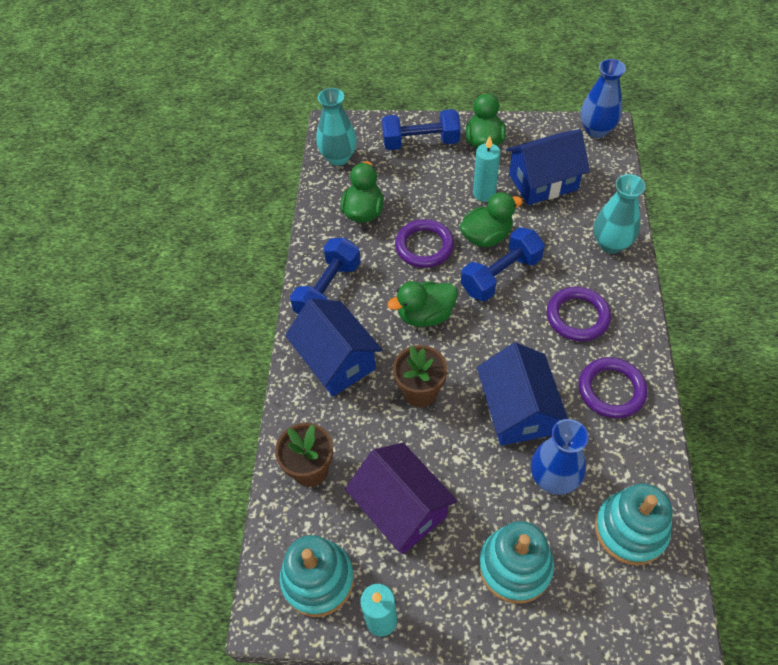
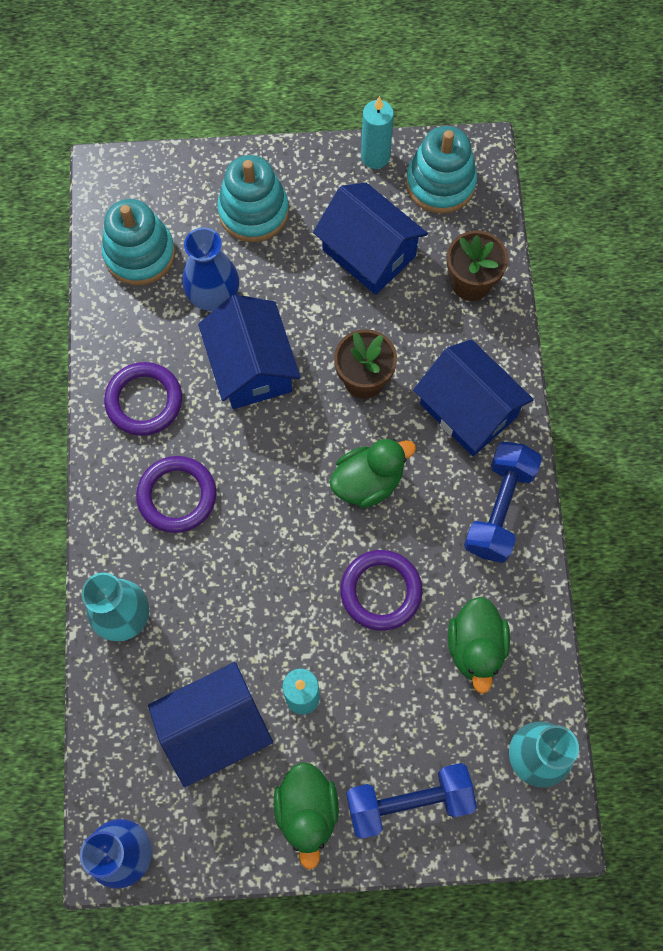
camera: 170 degrees right, 15 degrees up
purple house [345,443,457,554] -> blue house [313,183,428,295]
green duck [460,192,523,247] -> none
blue dumbbell [461,227,545,301] -> none

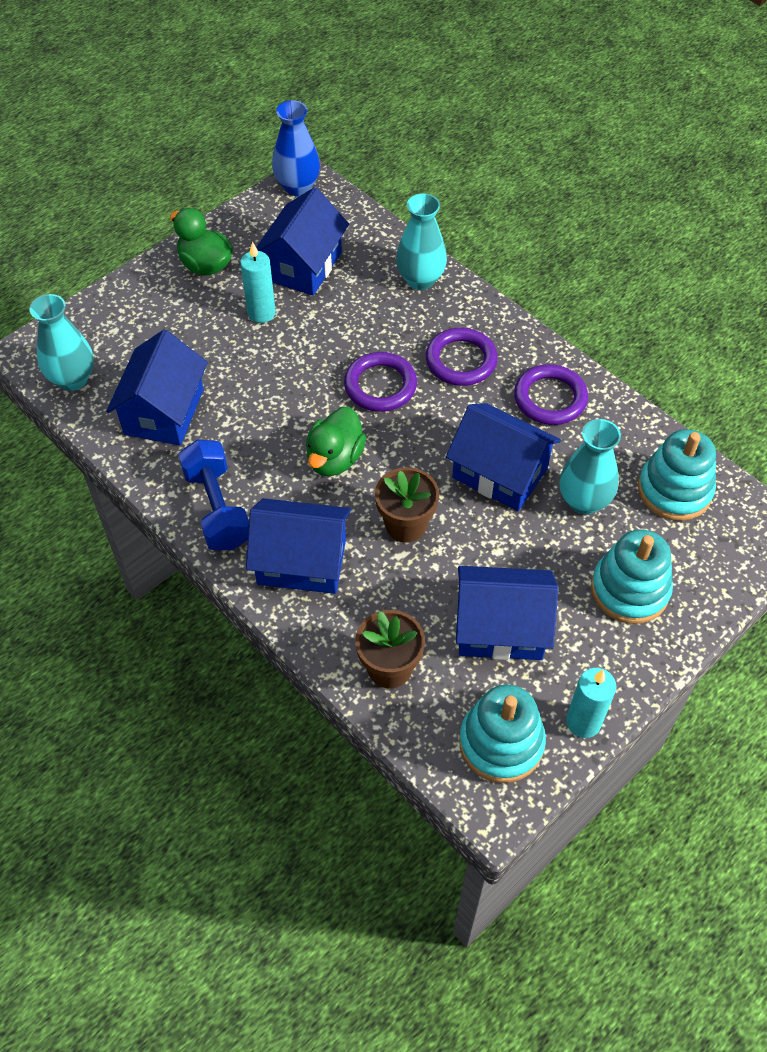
camera: 140 degrees right, 15 degrees down
blue vase [183,227,239,311] -> turquoise vase [559,419,621,515]
purple ring [340,550,423,631] -> purple ring moved to [344,352,417,412]
blue dumbbell [346,763,477,839] -> none
green duck [448,597,510,694] -> blue house [106,330,208,445]

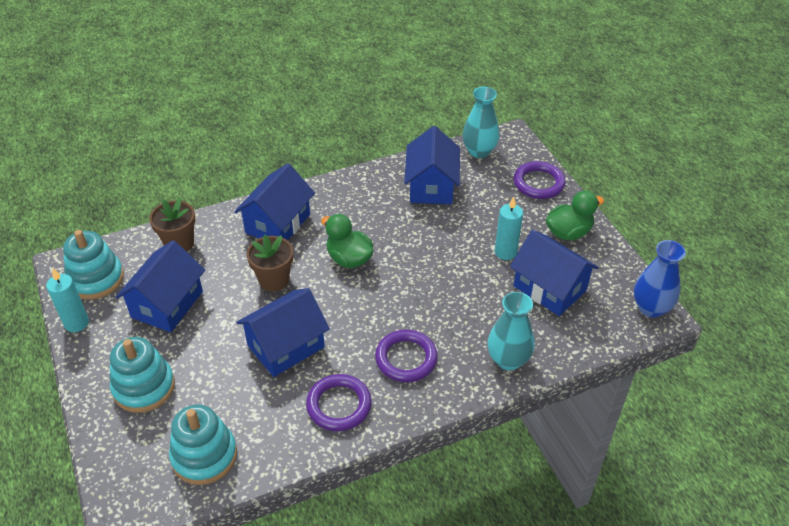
camera: 110 degrees right, 10 degrees down
blue house [106,330,208,445] -> blue house turned 60 degrees clockwise [404,126,460,204]
blue dumbbell [178,440,249,550] -> none
purple ring [344,352,417,412] -> purple ring moved to [513,161,566,199]
turquoise vase [559,419,621,515] -> none

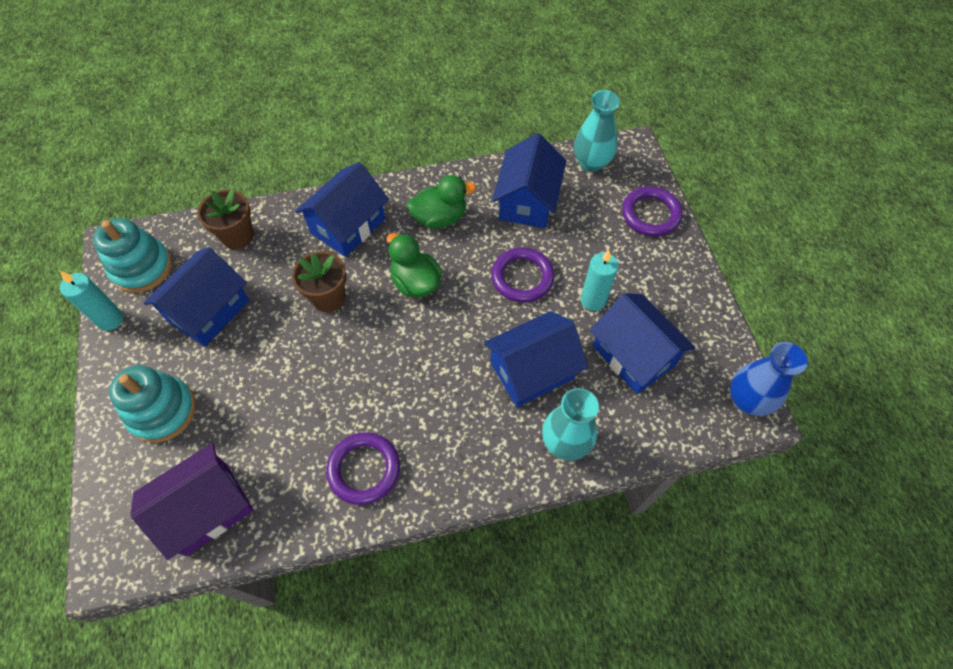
camera: 10 degrees right, 15 degrees up
turquoise stacking toy [169,405,237,485] -> purple house [130,443,253,560]
blue house [236,288,330,377] -> blue house moved to [484,311,588,407]
purple ring [375,330,438,382] -> purple ring moved to [491,247,555,303]
green duck [546,191,604,240] -> green duck moved to [407,175,476,229]

